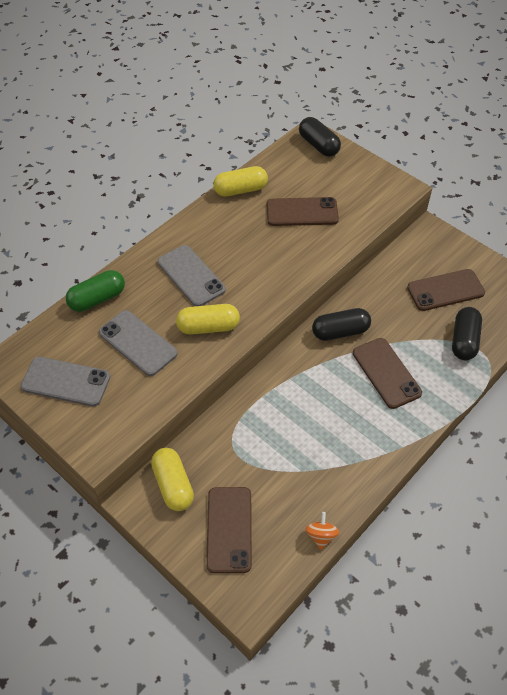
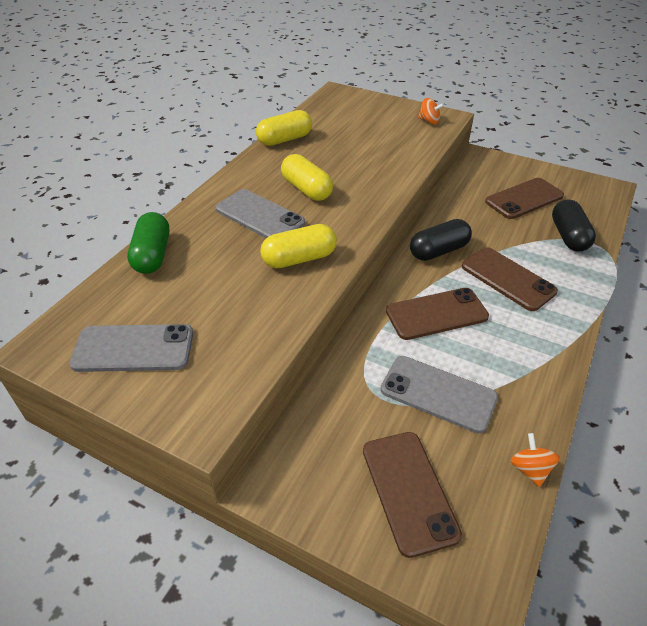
camera: 15 degrees left, 10 degrees down
green capsule [66,270,125,312] -> green capsule turned 45 degrees counterclockwise [127,212,169,274]
grey phone [99,310,178,376] -> grey phone moved to [381,356,498,433]
yellow capsule [151,448,194,511] -> yellow capsule moved to [281,154,333,201]
brown phone [266,197,339,226] -> brown phone moved to [386,288,489,340]
black capsule [299,117,341,157] -> none
none -> orange spinning top [418,98,444,125]

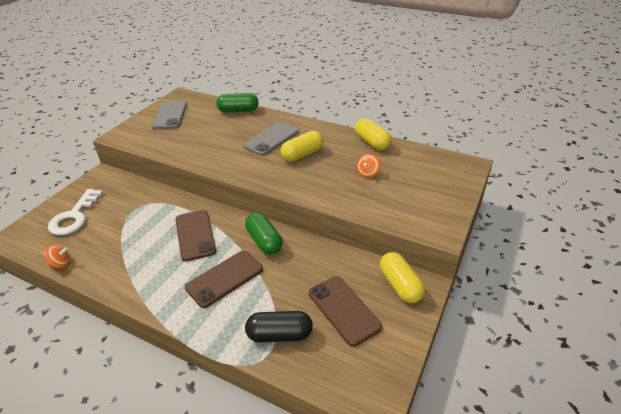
camera: 90 degrees right, 5 degrees down
yellow capsule [260,224,337,268] -> yellow capsule moved to [380,252,425,303]
brown phone [363,432,462,558] -> white key [48,189,103,235]
grey phone [381,356,498,433] -> none
black capsule [410,219,472,261] -> green capsule [245,212,282,255]
orange spinning top [418,98,444,125] -> orange spinning top moved to [357,154,381,178]

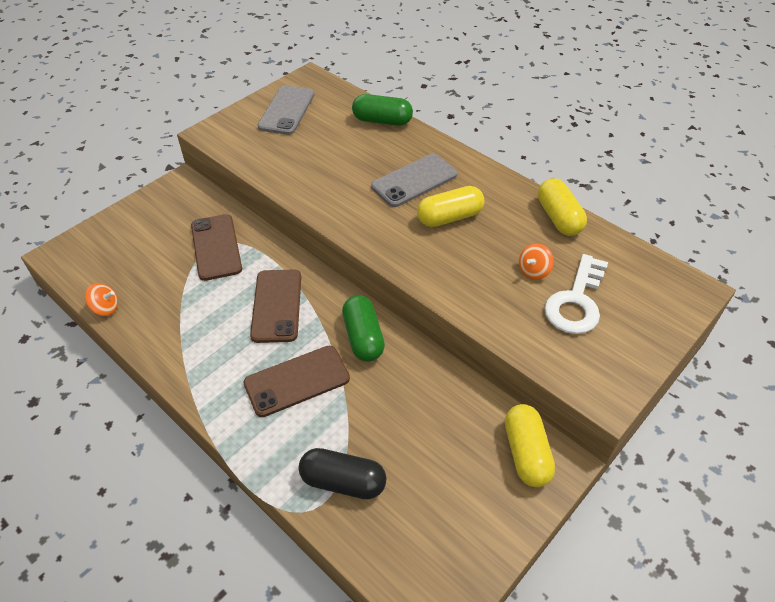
camera: 15 degrees right, 10 degrees up
white key [48,189,103,235] -> white key moved to [544,254,608,334]
brown phone [309,276,382,347] -> brown phone moved to [191,214,242,281]

